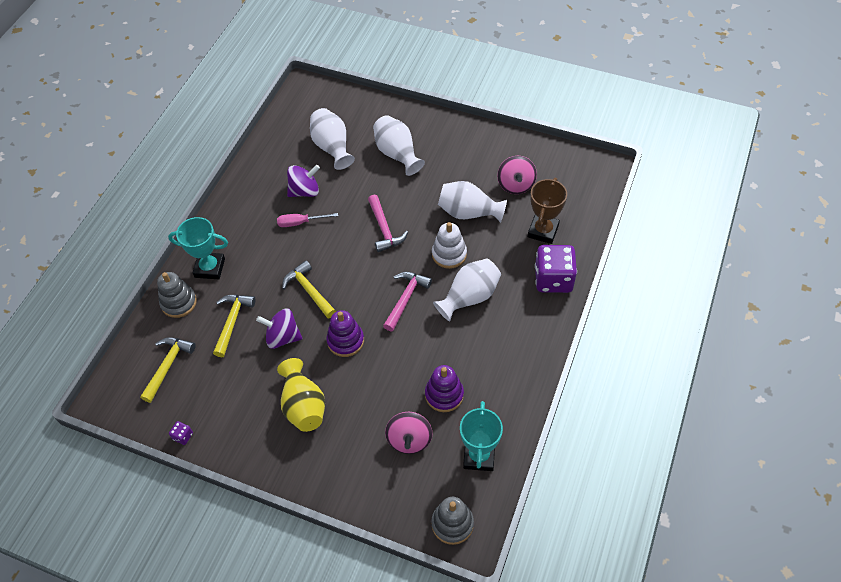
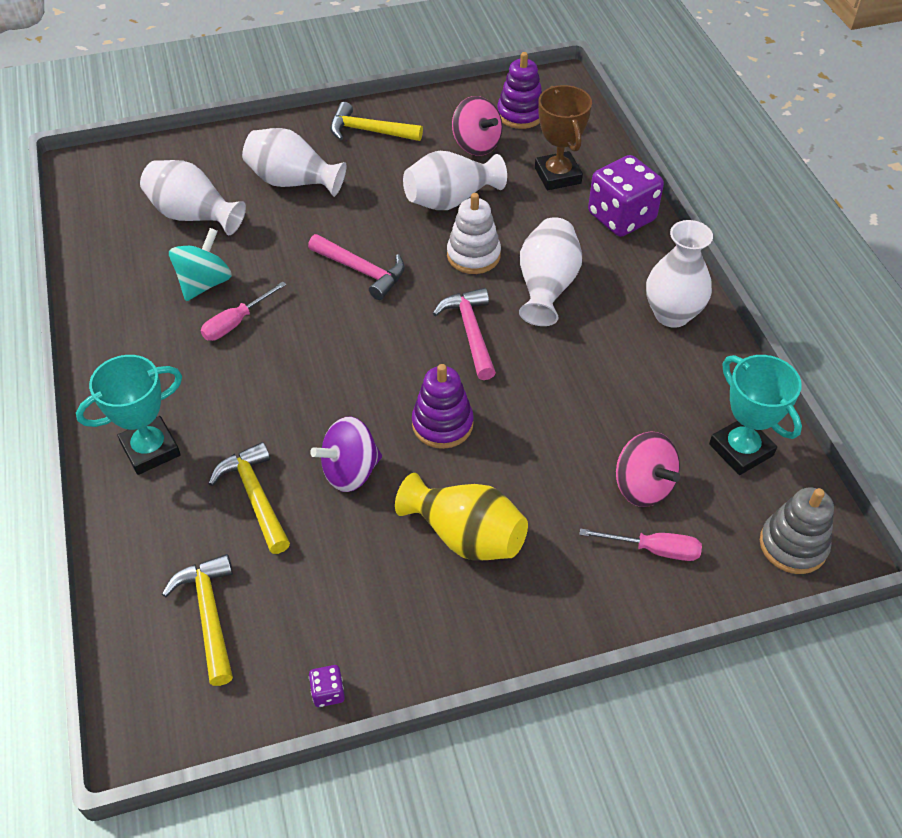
camera: 40 degrees left, 5 degrees down
grey stacking toy [157,272,197,318] -> none
yellow hammer [282,260,336,318] -> yellow hammer moved to [330,102,423,141]
purple spinning top [287,165,320,197] -> turquoise spinning top [169,228,232,301]
purple stacking toy [425,365,464,412] -> purple stacking toy moved to [497,52,542,129]
none -> pink screwdriver [579,528,702,561]
none -> white vase [646,220,713,328]

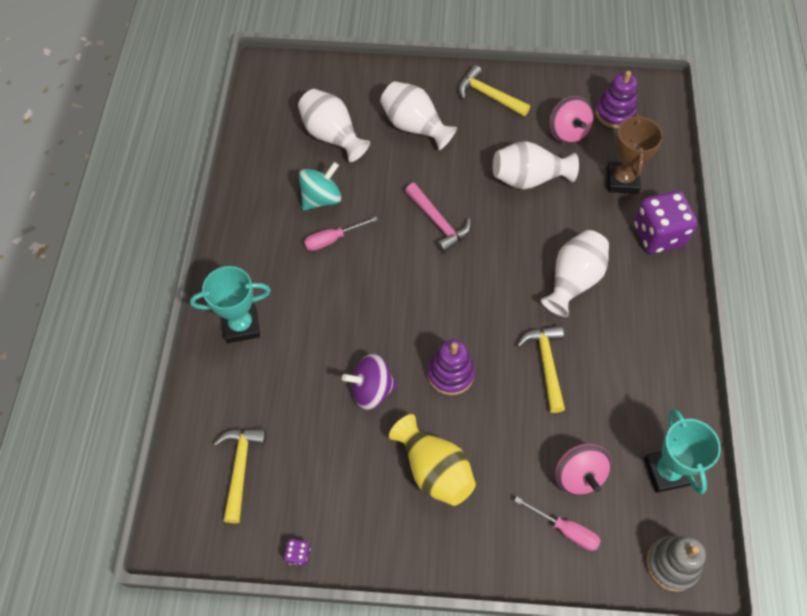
camera: 20 degrees right, 10 degrees up
yellow hammer [208,442,290,554] -> yellow hammer moved to [517,325,565,413]
pink hammer [433,288,496,380] -> none
white stacking toy [447,193,501,274] -> none
white vase [646,220,713,328] -> none

